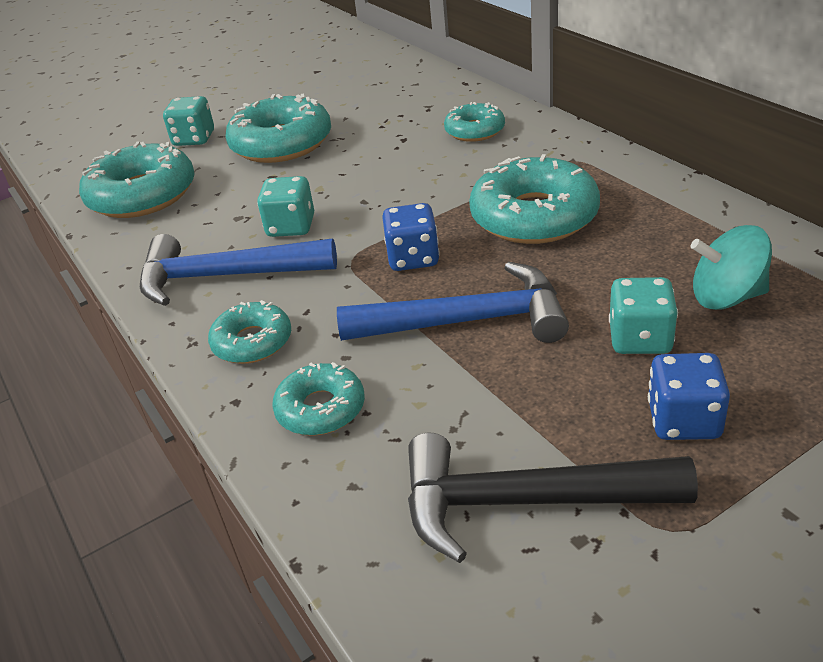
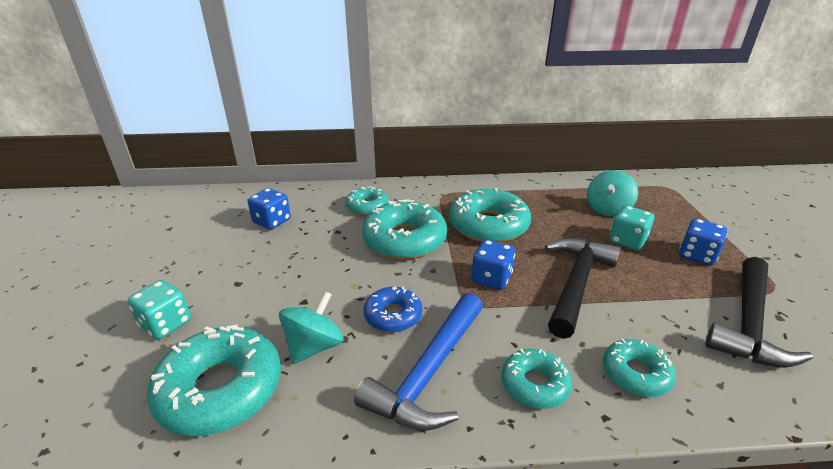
camera: 65 degrees left, 5 degrees down
turquoise donut [225,93,331,163] -> turquoise donut moved to [362,199,447,260]
turquoise dice [257,176,314,237] -> blue donut [364,286,422,332]
blue hammer [337,262,569,343] -> black hammer [545,238,621,338]
none -> blue dice [248,188,291,230]
none -> turquoise spinning top [279,291,344,364]

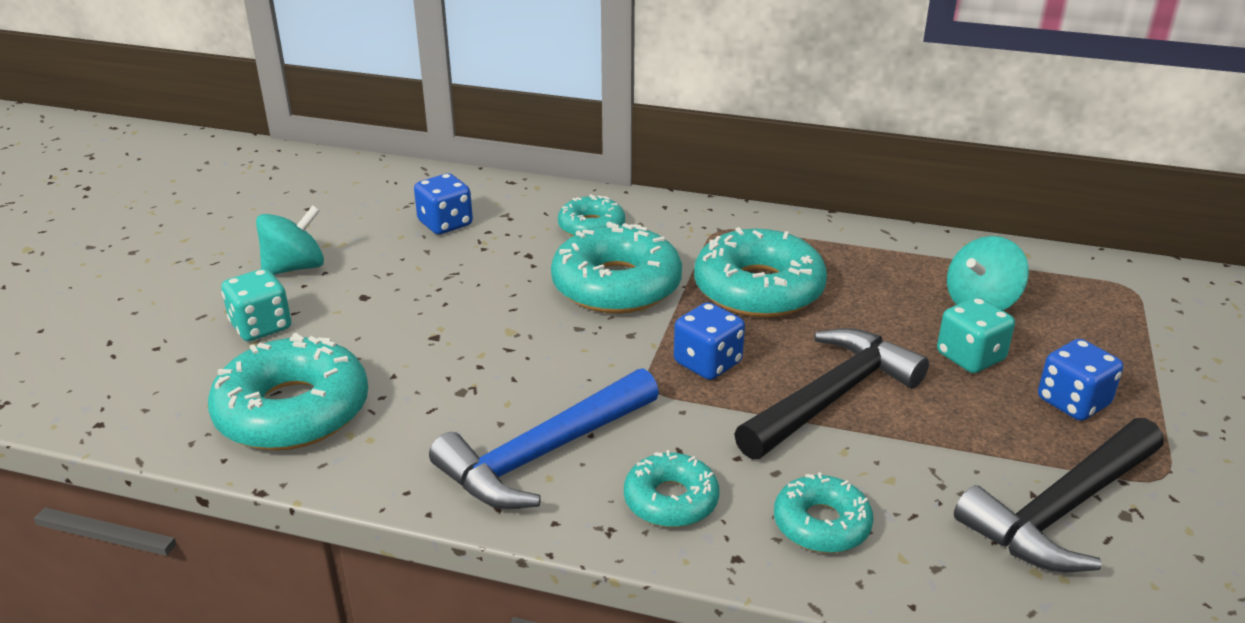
camera: 20 degrees right, 0 degrees up
turquoise spinning top [279,291,344,364] -> turquoise spinning top moved to [256,205,324,275]
blue donut [364,286,422,332] -> none

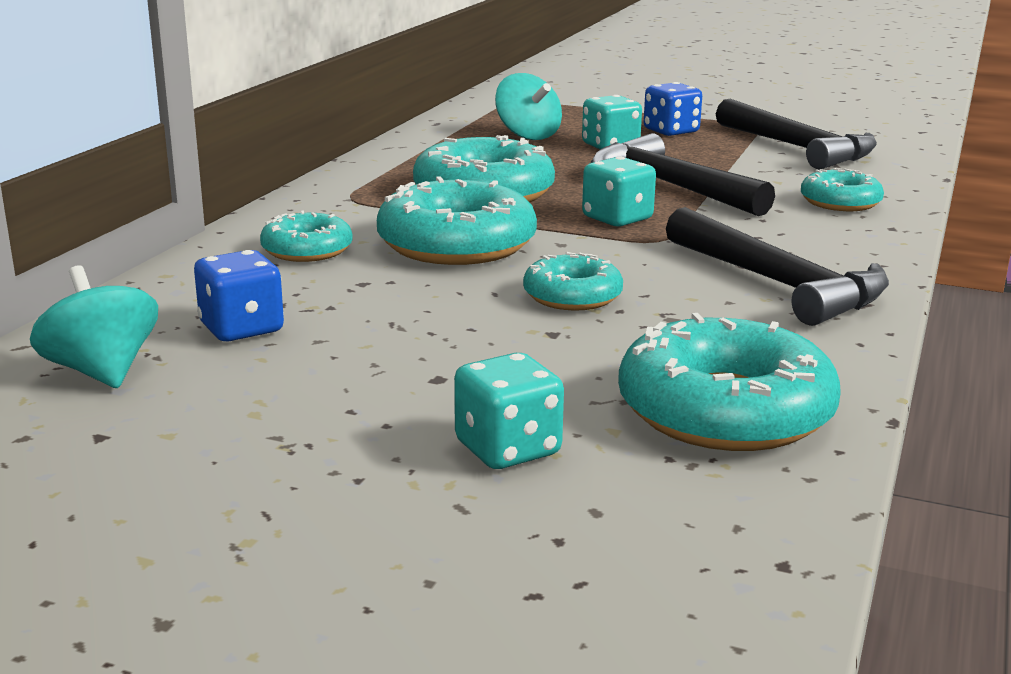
camera: 85 degrees left, 10 degrees down
turquoise spinning top [256,205,324,275] -> turquoise spinning top moved to [30,265,158,388]
blue hammer [429,368,659,509] -> black hammer [666,207,889,326]
turquoise donut [624,450,719,527] -> turquoise donut moved to [523,252,623,311]
blue dice [674,302,745,380] -> turquoise dice [582,156,656,227]

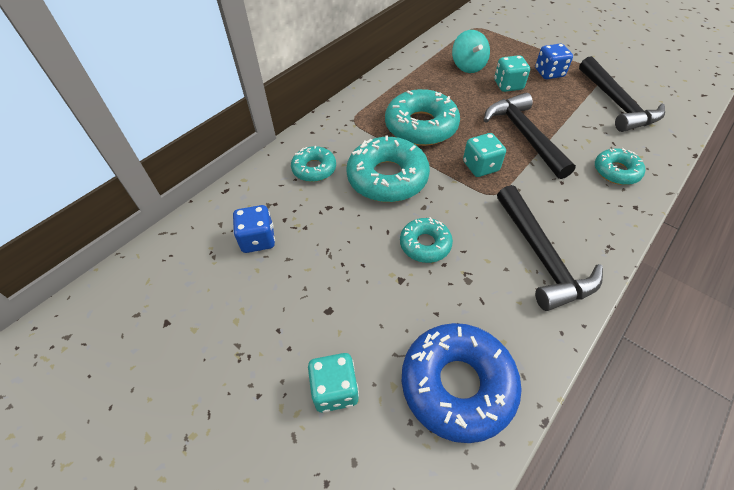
camera: 20 degrees right, 30 degrees up
turquoise spinning top [30,265,158,388] -> none
turquoise donut [618,313,841,451] -> blue donut [402,323,522,443]

